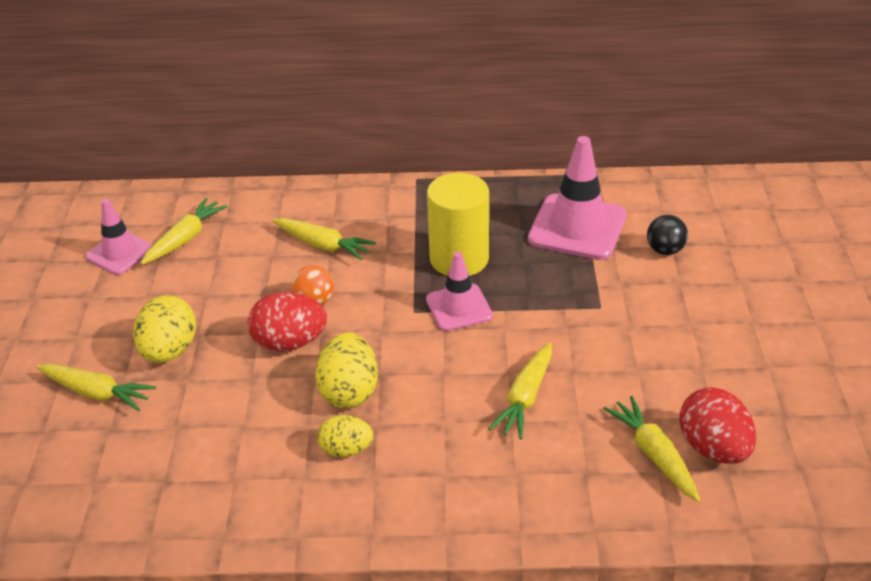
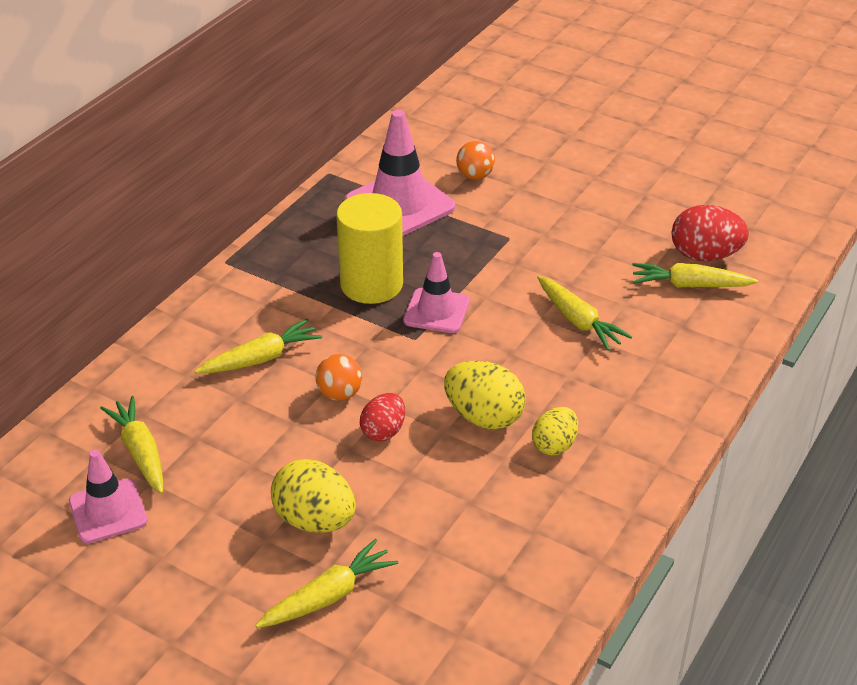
camera: 60 degrees left, 0 degrees up
red egg [248,292,327,352] -> red egg [360,393,405,442], size x0.64
black ball [647,215,688,255] -> orange ball [456,141,495,180]

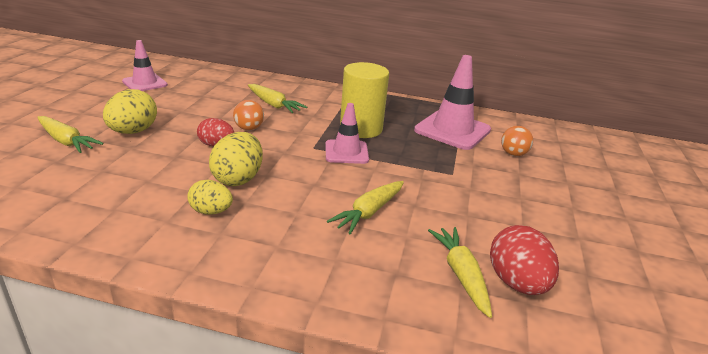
camera: 70 degrees right, 10 degrees down
yellow carrot [100,396,163,494] -> none

